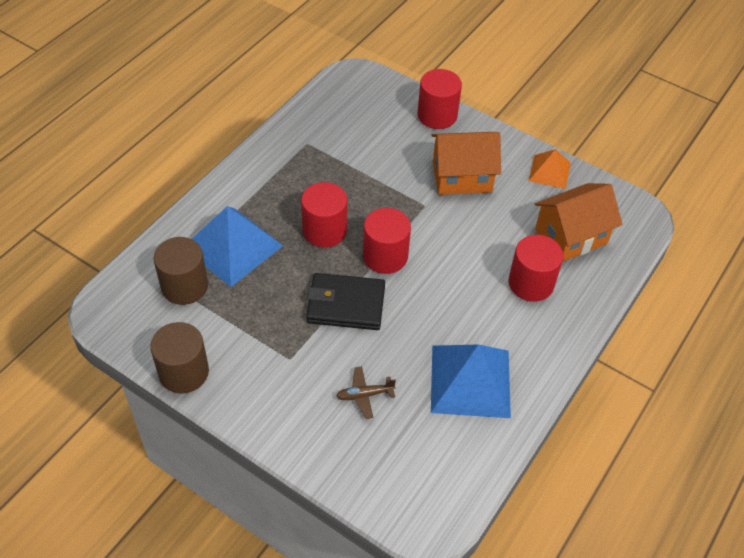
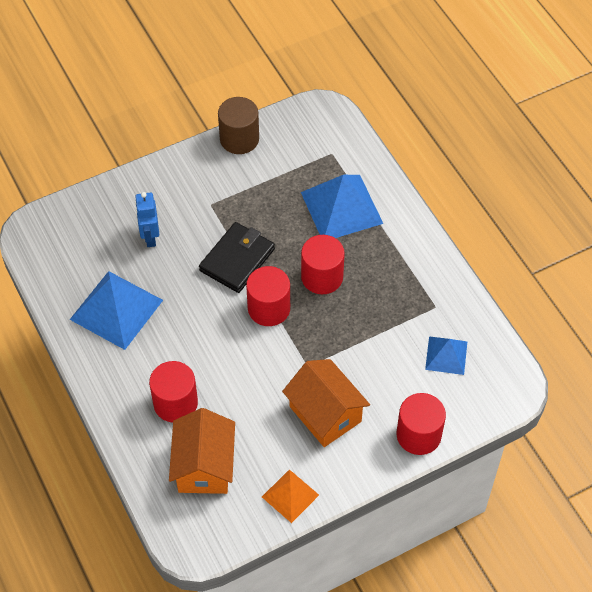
camera: 120 degrees right, 5 degrees up
brown cylinder [154,237,208,305] -> none
brown plane [336,366,396,419] -> blue robot [135,192,159,247]
orange house [431,132,501,195] -> orange house turned 60 degrees counterclockwise [282,359,370,447]
none -> blue pyramid [425,336,467,375]

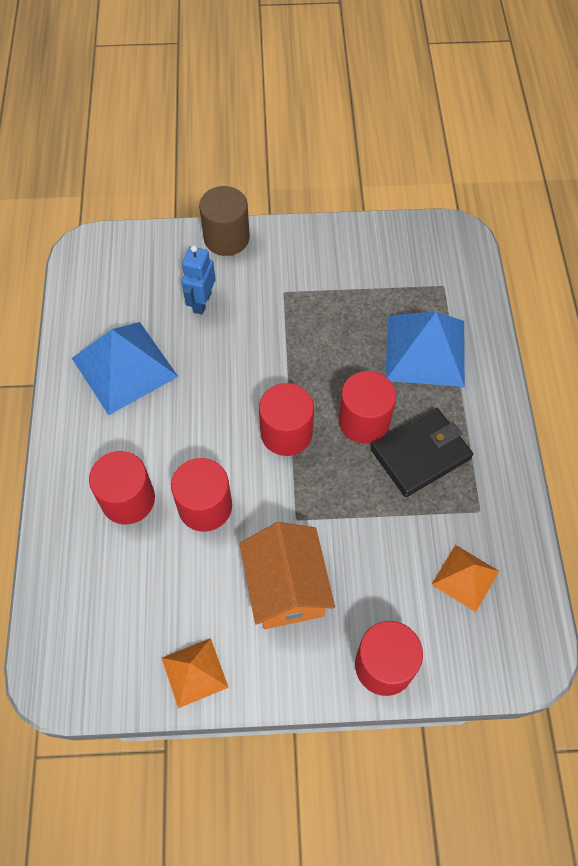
camera: 25 degrees right, 5 degrees up
orange house [169,408,235,494] -> none
black wallet [199,222,275,293] -> black wallet moved to [371,408,473,497]
brown cylinder [218,97,259,154] -> brown cylinder moved to [199,186,250,256]
blue pyramid [425,336,467,375] -> orange pyramid [431,545,499,612]
none -> red cylinder [171,458,232,532]

